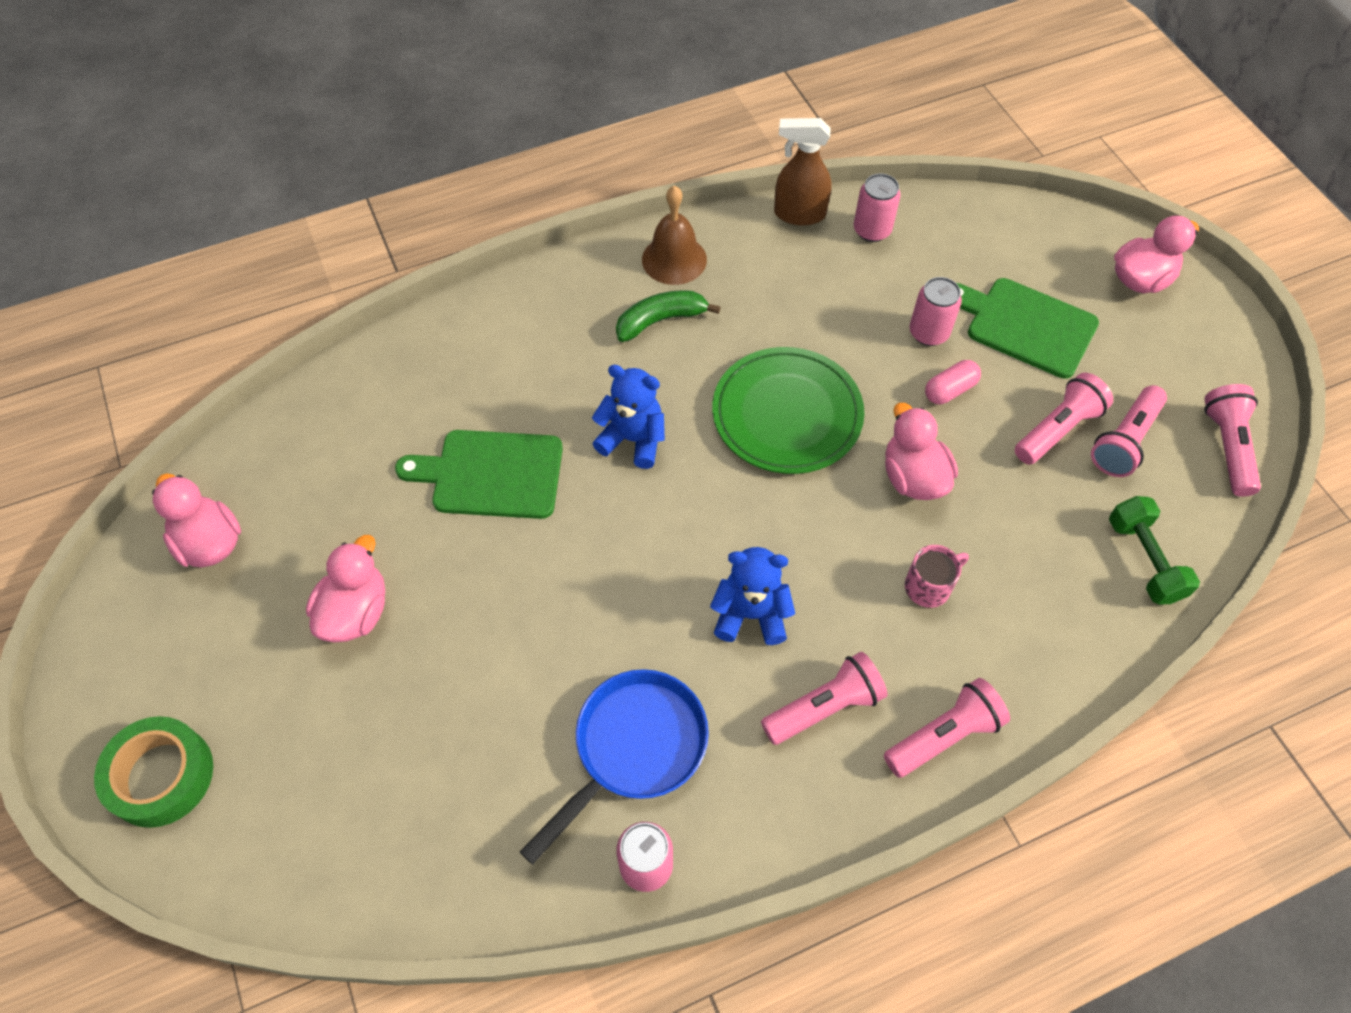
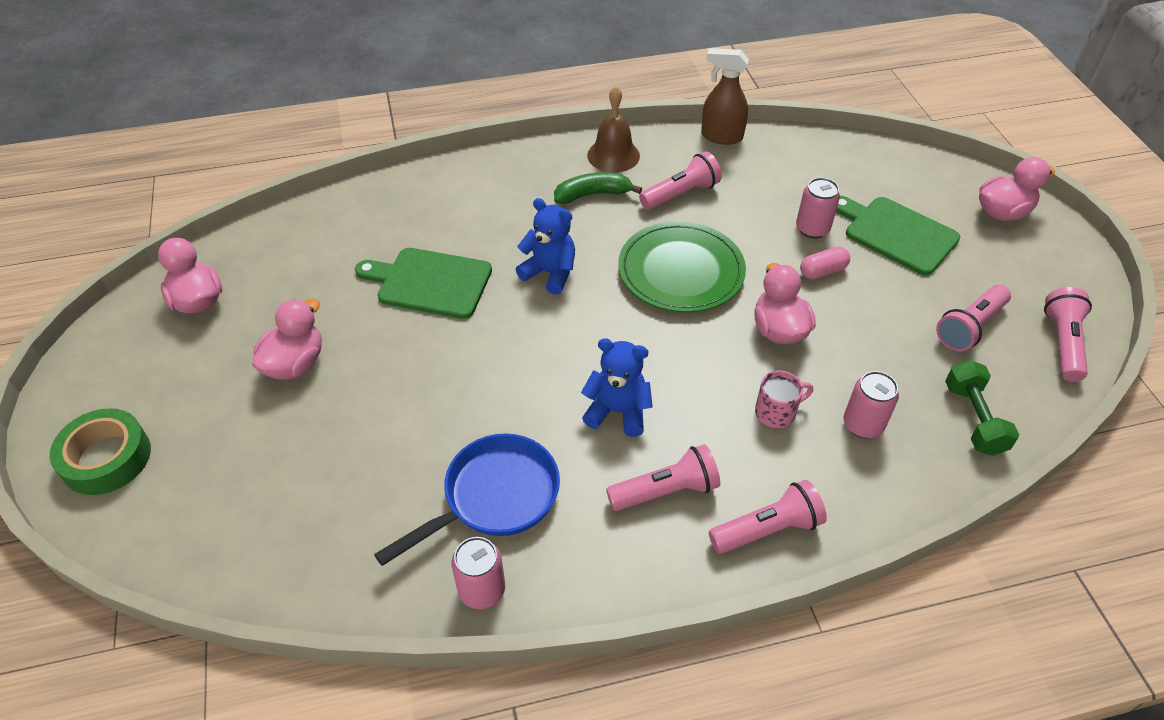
camera: 10 degrees right, 10 degrees down
pink can [854,173,901,242] -> pink can moved to [843,371,899,438]
pink flashlight [1015,373,1113,465] -> pink flashlight moved to [639,151,722,210]

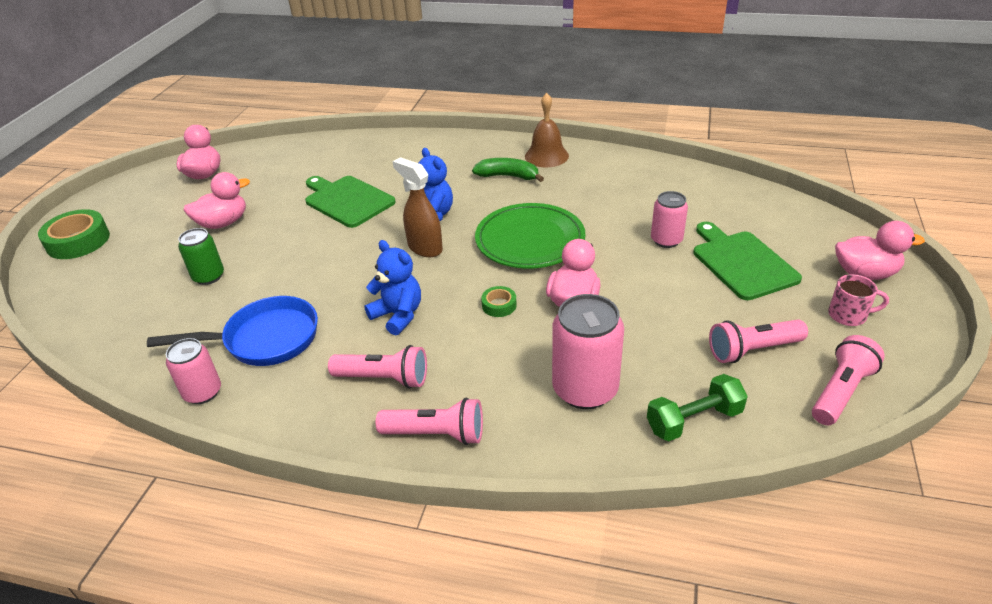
camera: 30 degrees right, 10 degrees down
pink flashlight [639,151,722,210] -> none
brown spray bottle [701,48,749,145] -> brown spray bottle moved to [393,157,443,257]
pink mug [755,371,813,428] -> pink mug moved to [828,274,889,326]
pink capsule [800,247,850,279] -> none
pink can [843,371,899,438] -> pink can [552,294,624,409], size x1.65
green dumbbell [945,360,1019,456] -> green dumbbell turned 45 degrees clockwise [647,374,748,441]
none -> green can [178,228,224,285]
none -> green tape [481,286,517,317]

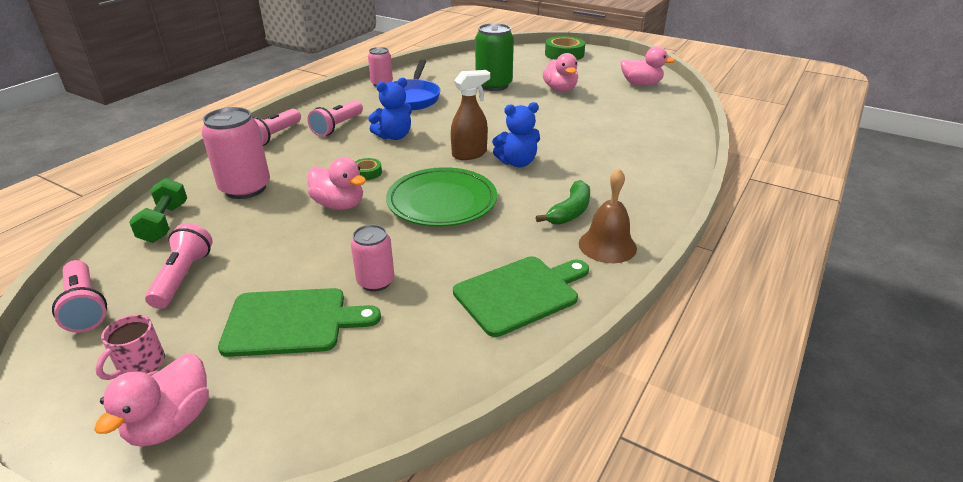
camera: 105 degrees right, 5 degrees down
green can [178,228,224,285] -> green can [475,23,514,91], size x1.65
green cutting board [305,176,396,228] -> green cutting board moved to [453,256,589,337]

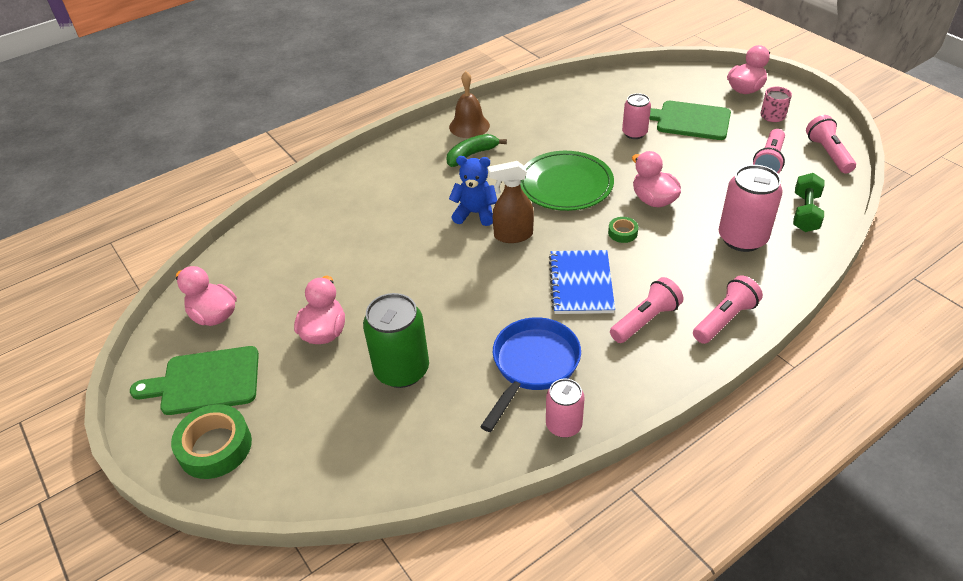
camera: 155 degrees left, 10 degrees up
blue teddy bear [368,78,411,140] -> blue notebook [549,250,615,314]
green cutting board [453,256,589,337] -> green cutting board moved to [130,346,259,415]

